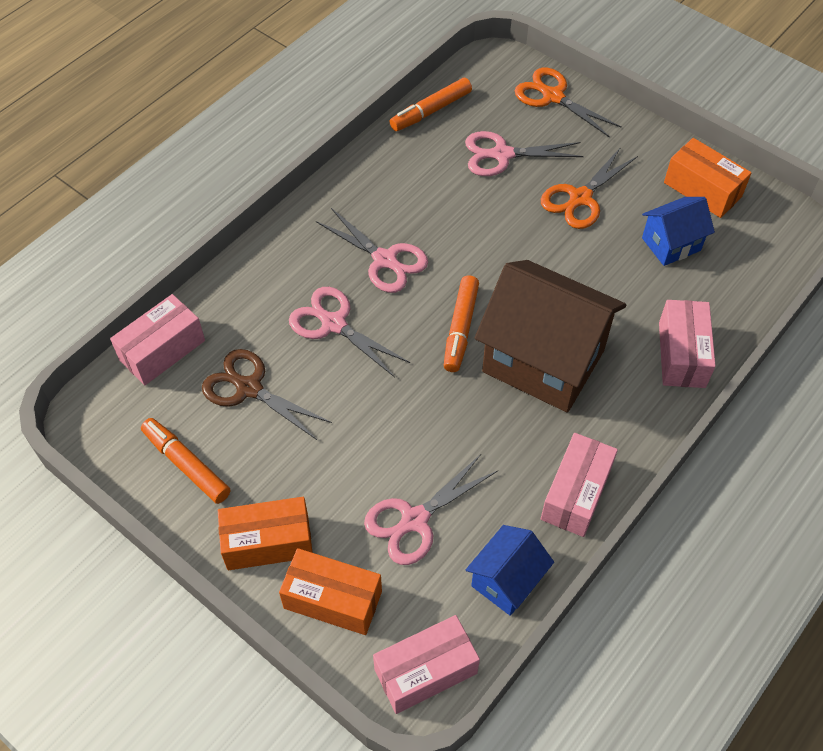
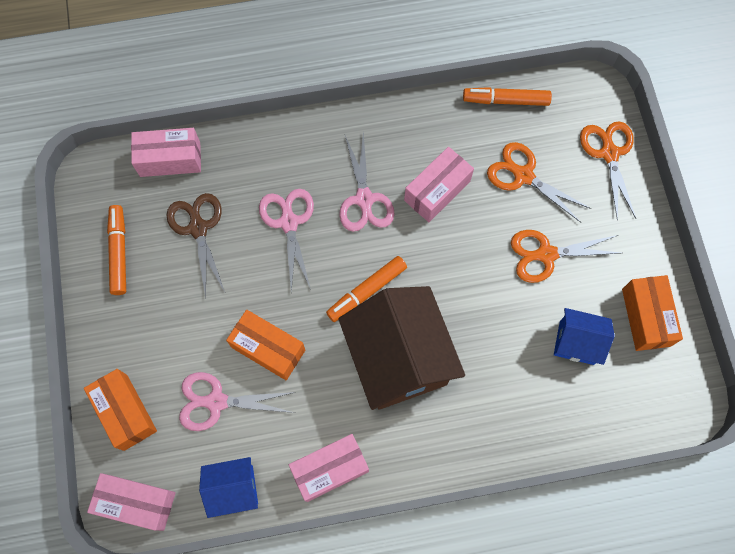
camera: 40 degrees right, 15 degrees up
orange box [218,497,313,570] -> orange box moved to [226,310,305,380]
pink scissors [465,131,584,176] -> orange scissors [487,142,591,223]
pink box [659,300,716,388] -> pink box moved to [404,147,474,222]

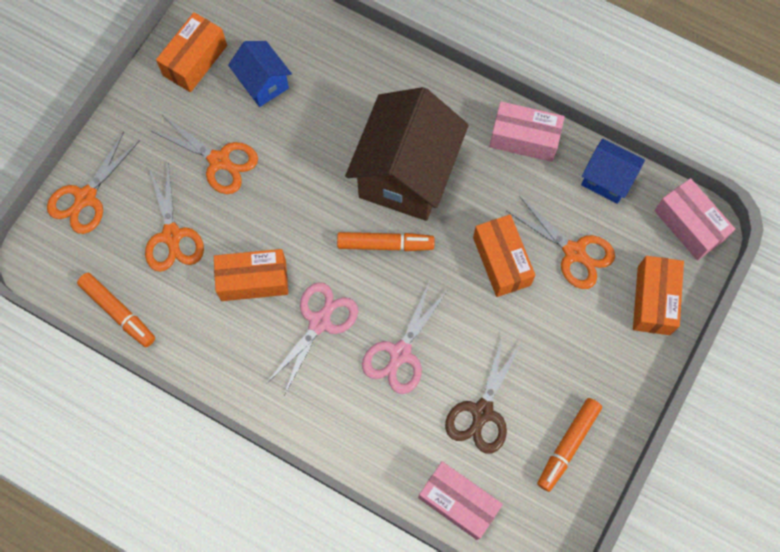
camera: 140 degrees left, 0 degrees up
pink scissors [179,372,296,431] -> orange scissors [507,196,615,289]
pink box [404,147,474,222] -> orange box [214,249,288,301]

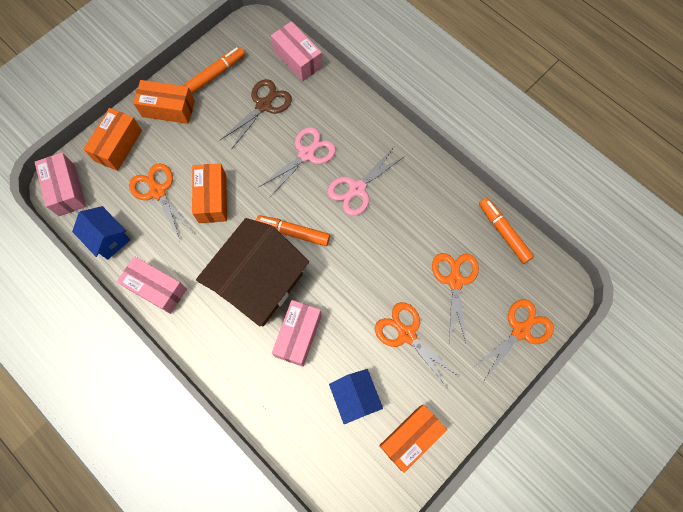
camera: 165 degrees left, 0 degrees up
orange box [214,249,288,301] -> orange box moved to [133,80,195,124]
none -> pink box [272,300,322,367]

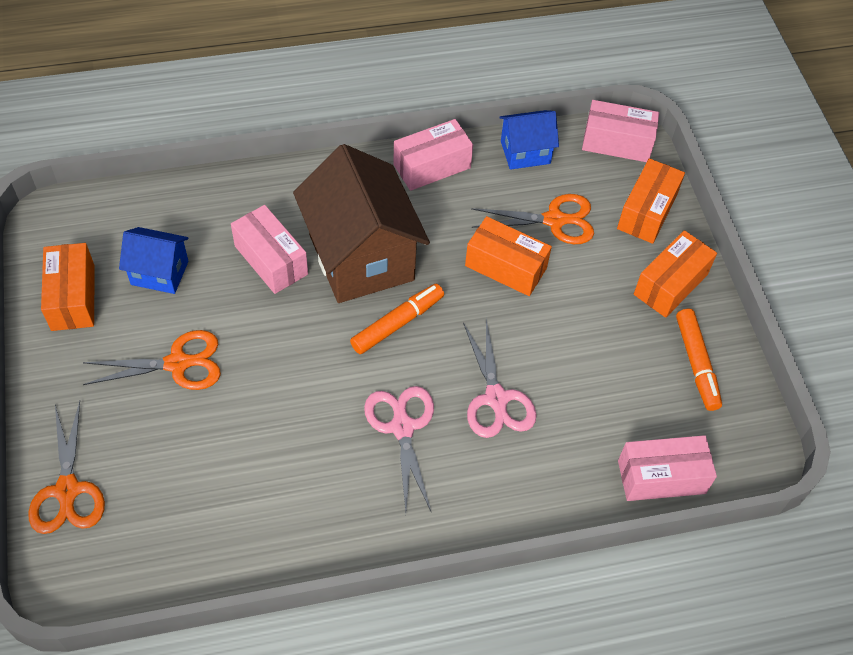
camera: 120 degrees right, 15 degrees down
orange box [83,108,142,171] -> orange box turned 60 degrees clockwise [617,158,685,244]
brown scissors [220,79,292,150] -> none
orange scissors [432,253,479,343] -> none
orange marker [479,198,534,264] -> none

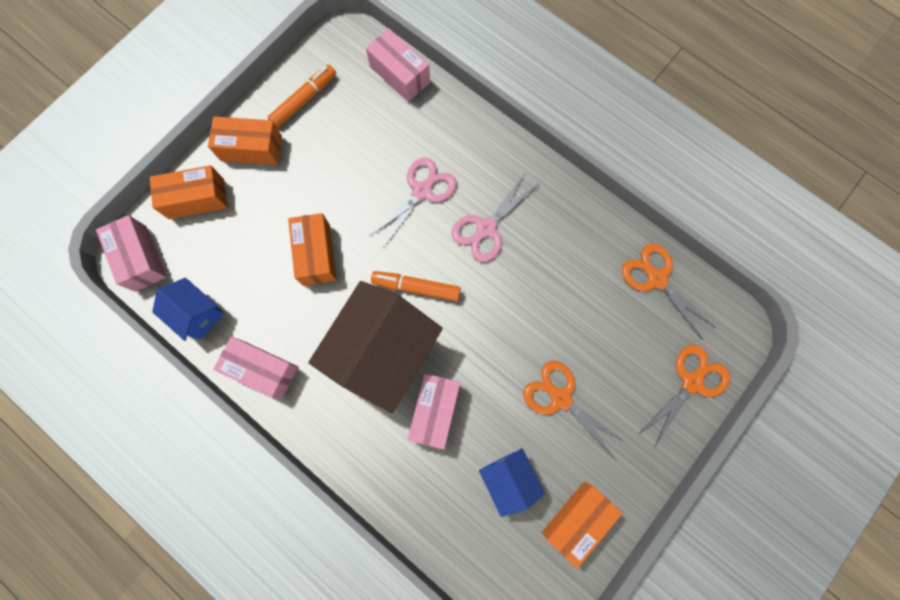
camera: 125 degrees left, 20 degrees up
orange scissors [471,194,594,244] -> orange scissors moved to [622,243,716,340]

